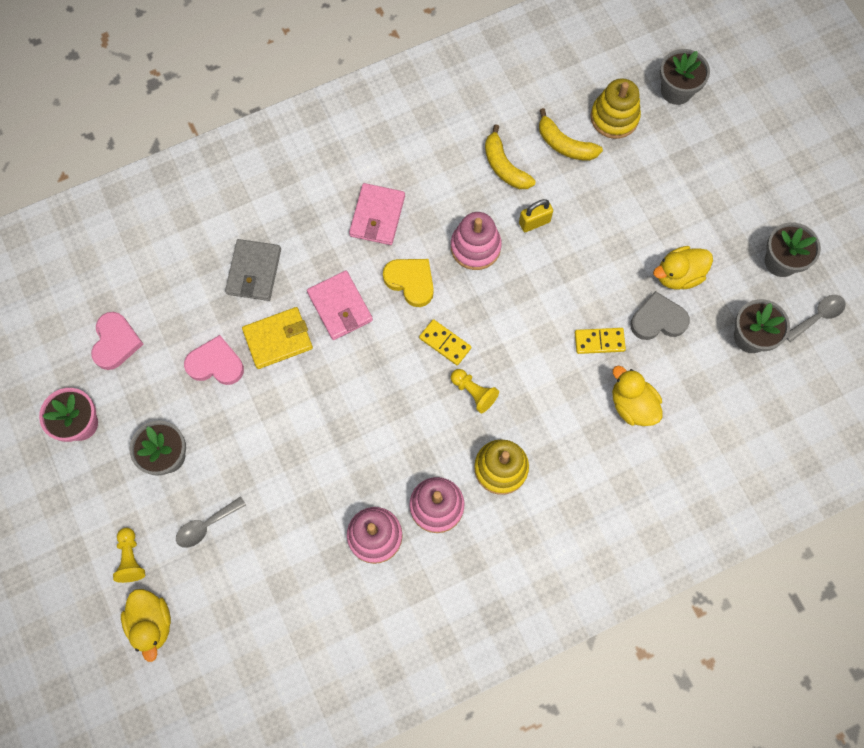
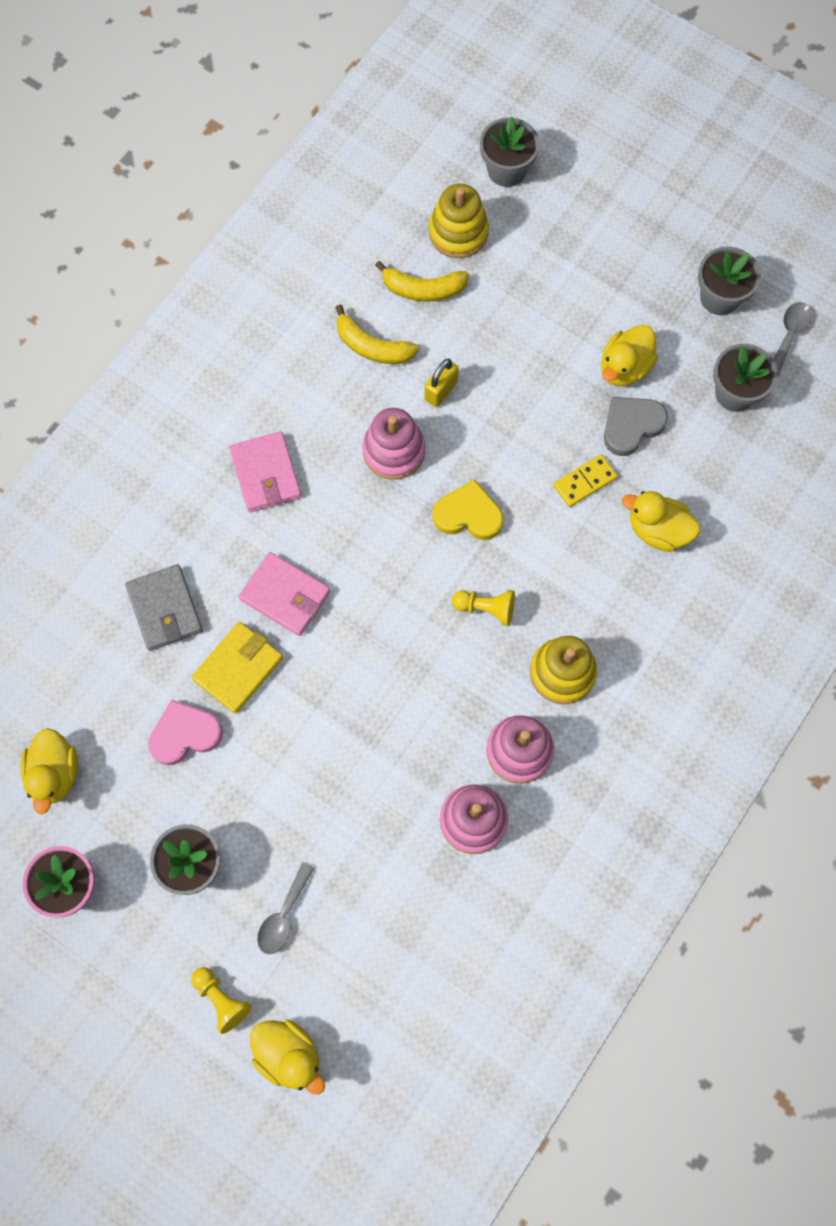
camera: 30 degrees left, 0 degrees up
pink heart [91,312,144,370] -> yellow duck [20,728,78,814]
yellow heart [383,259,434,307] -> yellow heart moved to [433,479,503,540]
yellow domino [419,319,471,365] -> none

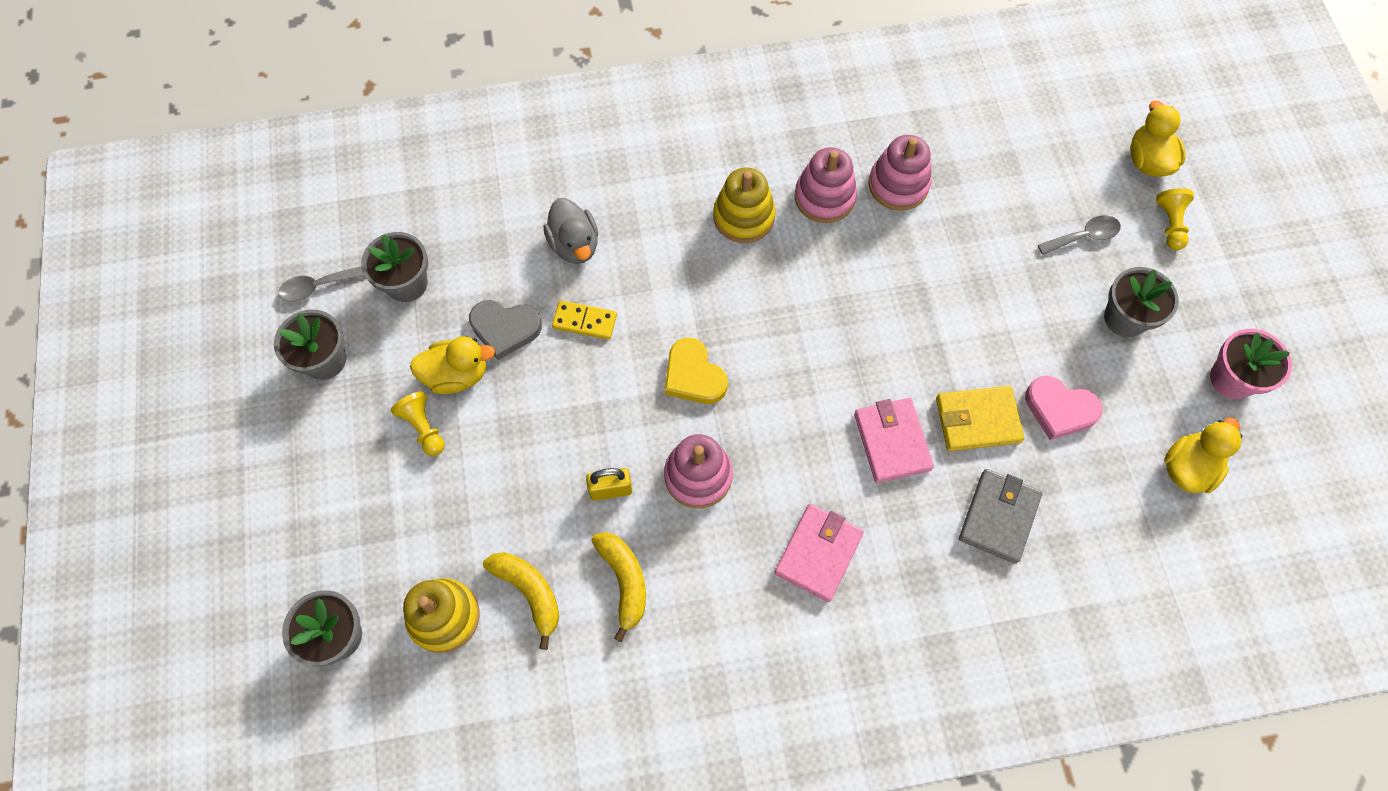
camera: 135 degrees left, 5 degrees down
yellow pawn [452,590,515,626] -> yellow pawn moved to [391,391,444,456]
yellow duck [622,491,700,552] -> grey duck [543,198,598,264]

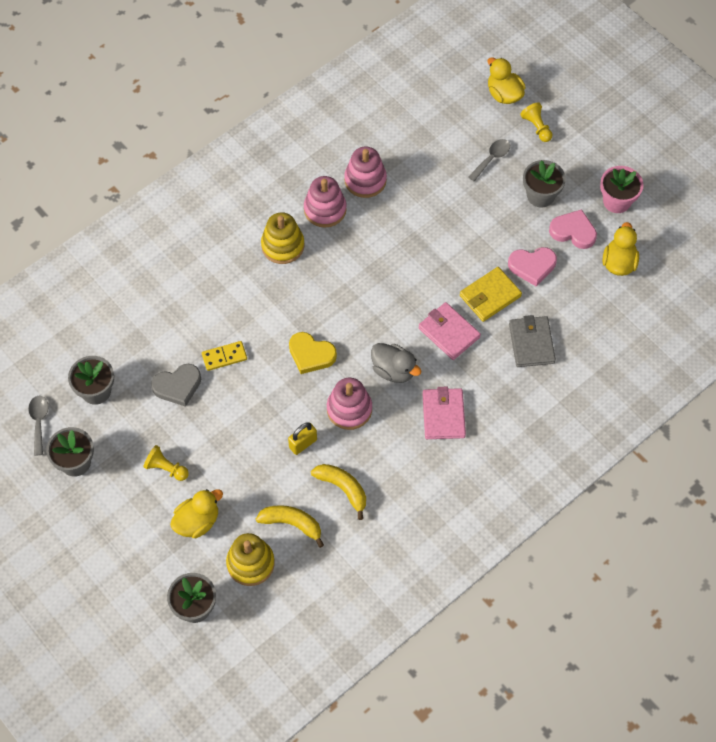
camera: 30 degrees left, 5 degrees down
grey spoon [278,267,364,302] -> grey spoon turned 135 degrees clockwise [28,396,49,455]
yellow duck [410,336,495,394] -> yellow duck moved to [170,489,223,538]
grey duck [543,198,598,264] -> grey duck moved to [371,343,422,383]
none -> pink heart [549,209,597,249]

